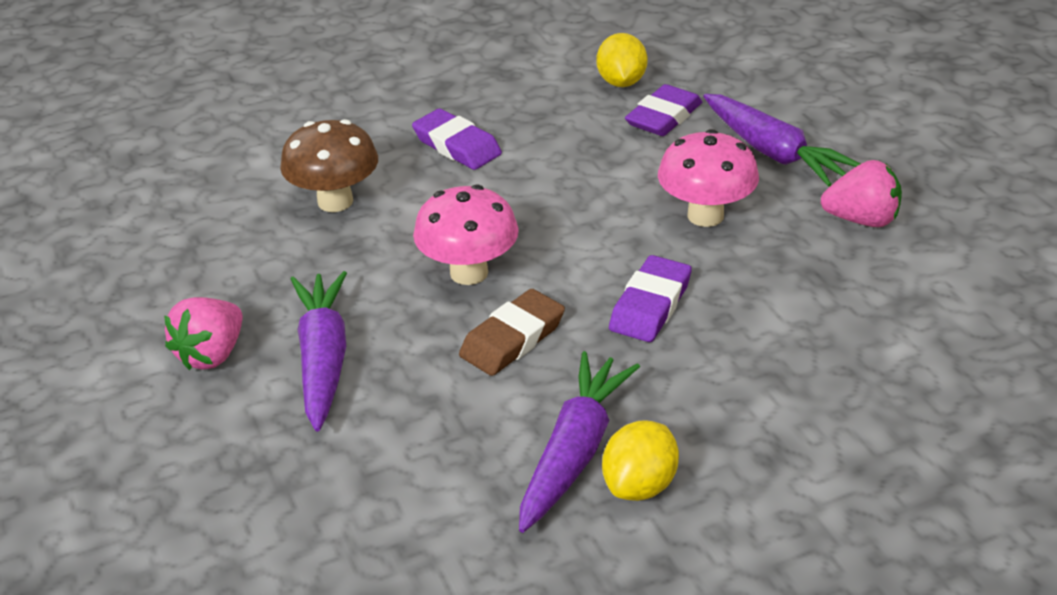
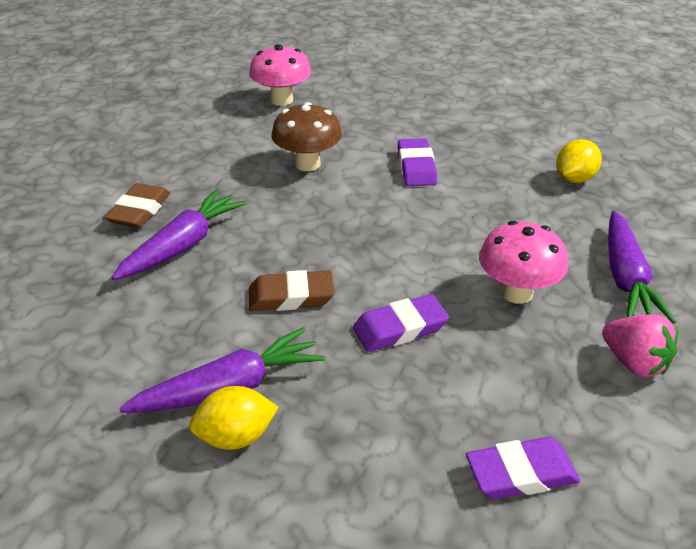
camera: 40 degrees right, 0 degrees up
pink strawberry [164,297,243,370] -> brown eraser [105,183,170,228]
pink mushroom [413,184,519,285] -> pink mushroom moved to [249,44,311,106]
purple eraser [625,84,702,136] -> purple eraser moved to [466,437,580,499]

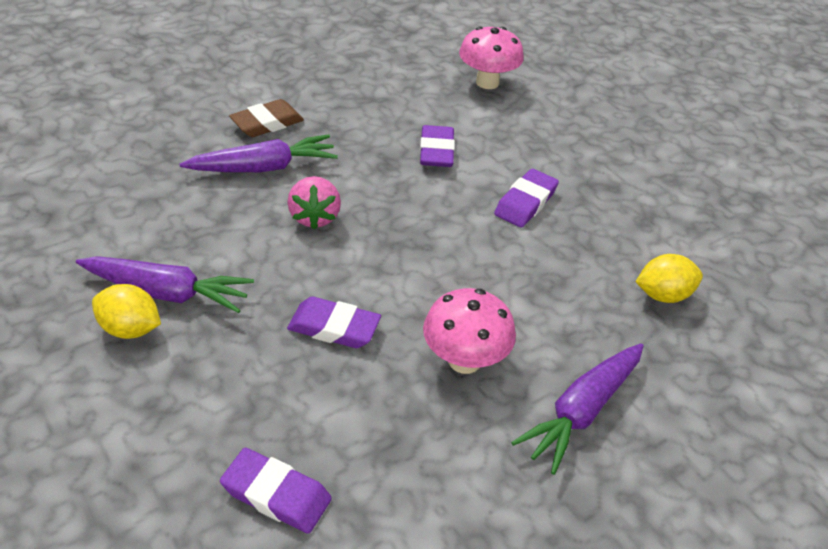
camera: 35 degrees right, 5 degrees up
brown eraser [249,270,335,311] -> none
brown mushroom [271,102,342,171] -> purple eraser [420,125,455,167]
pink strawberry [602,314,678,377] -> pink strawberry moved to [287,176,341,230]

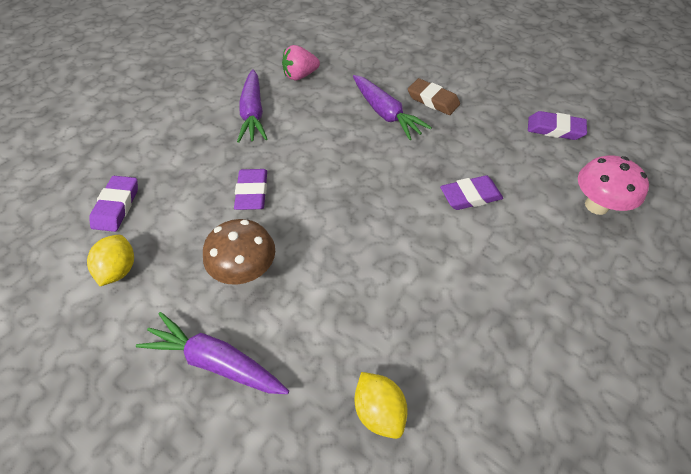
camera: 75 degrees right, 10 degrees up
yellow lemon [92,284,161,339] -> yellow lemon moved to [87,235,134,286]
pink strawberry [287,176,341,230] -> pink strawberry moved to [282,45,320,80]
pink mushroom [423,288,516,374] -> brown mushroom [203,219,275,285]
purple eraser [494,169,559,228] -> purple eraser moved to [528,111,587,140]

